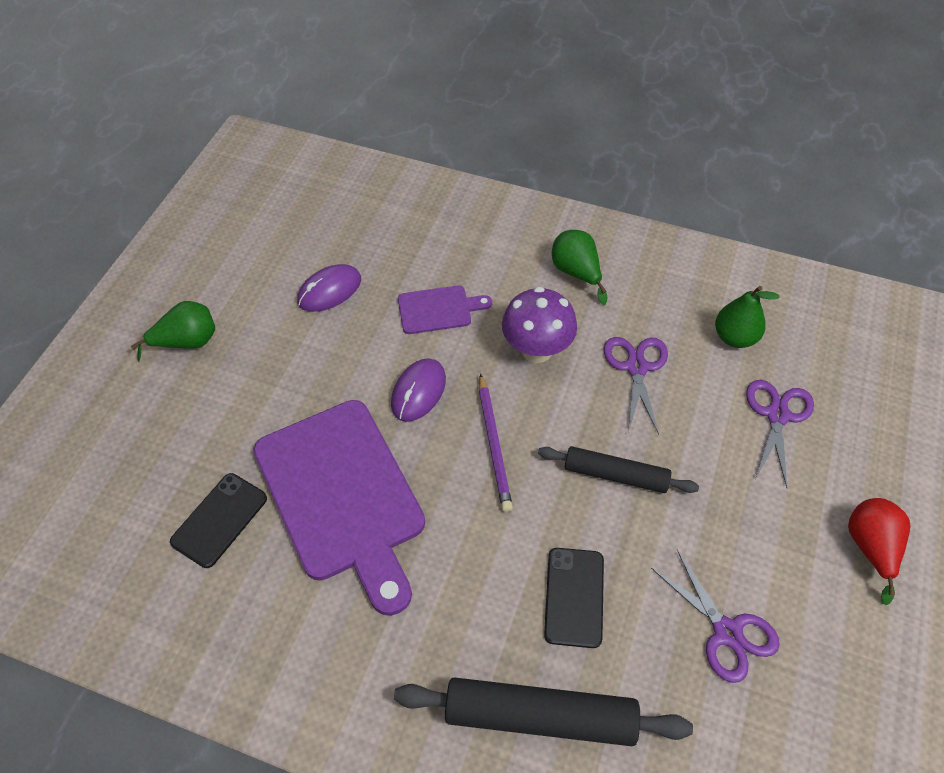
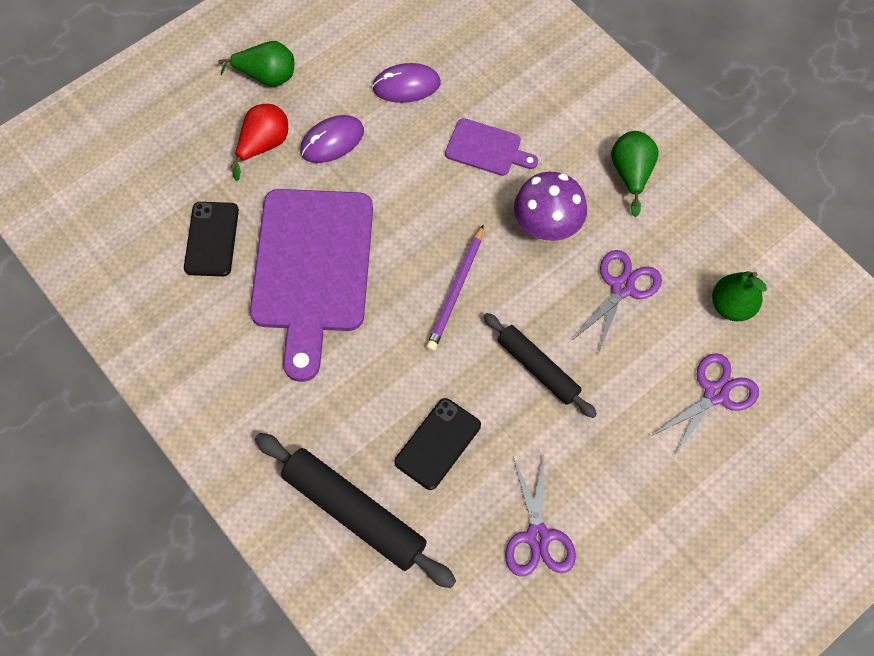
camera: 30 degrees right, 10 degrees up
black phone [170,473,267,568] -> black phone turned 60 degrees counterclockwise [184,202,239,276]
purple mouse [391,358,446,422] -> purple mouse moved to [300,115,364,163]
red pear [848,498,911,605] -> red pear moved to [230,104,288,181]

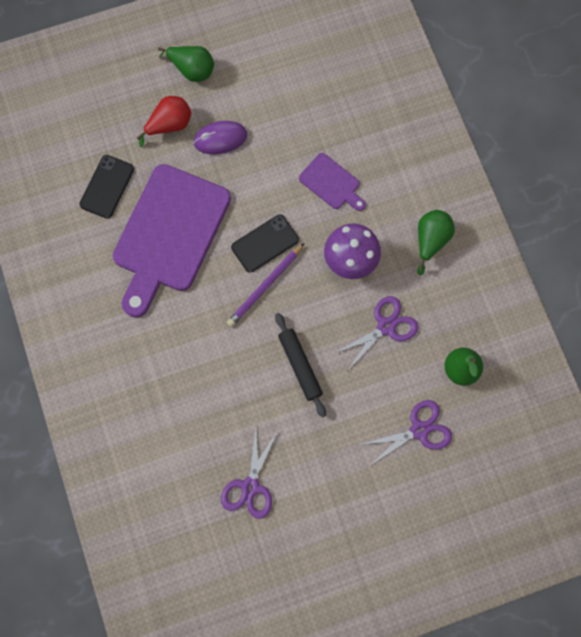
camera: 20 degrees right, 10 degrees up
black rolling pin [255,433,456,588] -> none
purple mouse [372,63,441,103] -> none
black phone [395,398,481,490] -> black phone moved to [231,215,299,273]

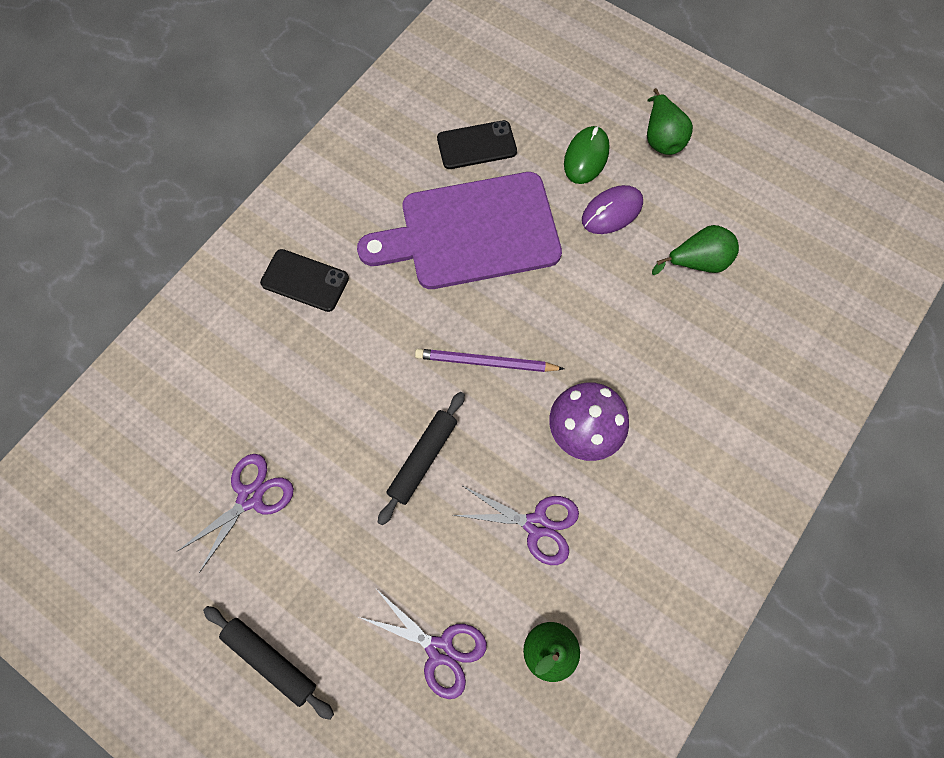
camera: 55 degrees right, 5 degrees down
red pear [137,96,191,147] -> green mouse [564,126,610,184]
purple mouse [193,121,247,154] -> purple mouse turned 75 degrees counterclockwise [582,185,643,234]
purple scissors [221,428,277,519] -> purple scissors turned 150 degrees clockwise [178,454,294,573]
black phone [231,215,299,273] -> black phone moved to [260,249,349,312]
purple cutting board [299,153,366,211] -> none
green pear [417,210,455,275] -> green pear moved to [652,225,739,275]
none -> black rolling pin [203,606,334,720]

